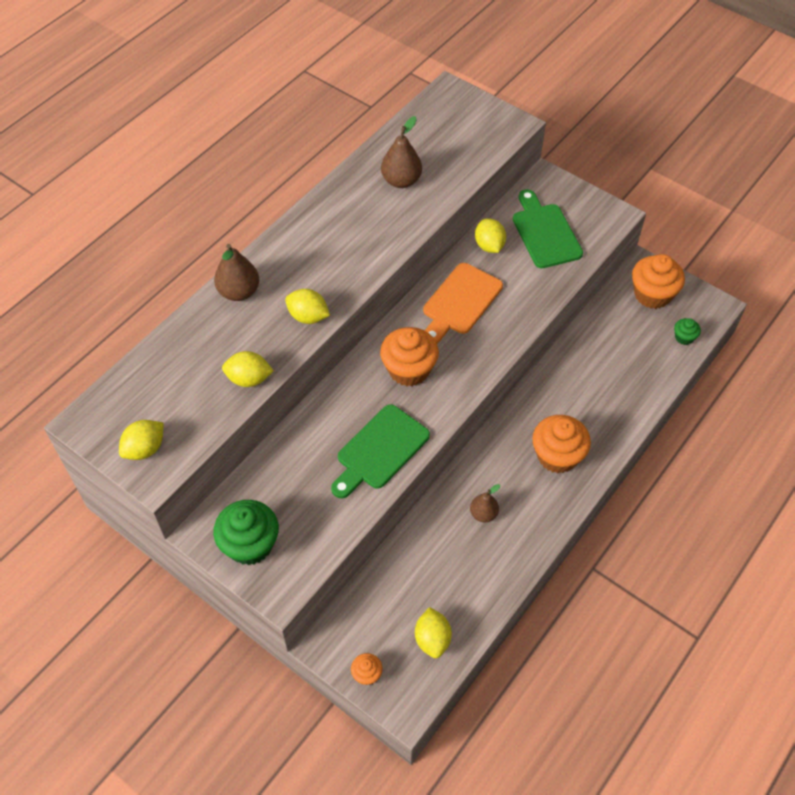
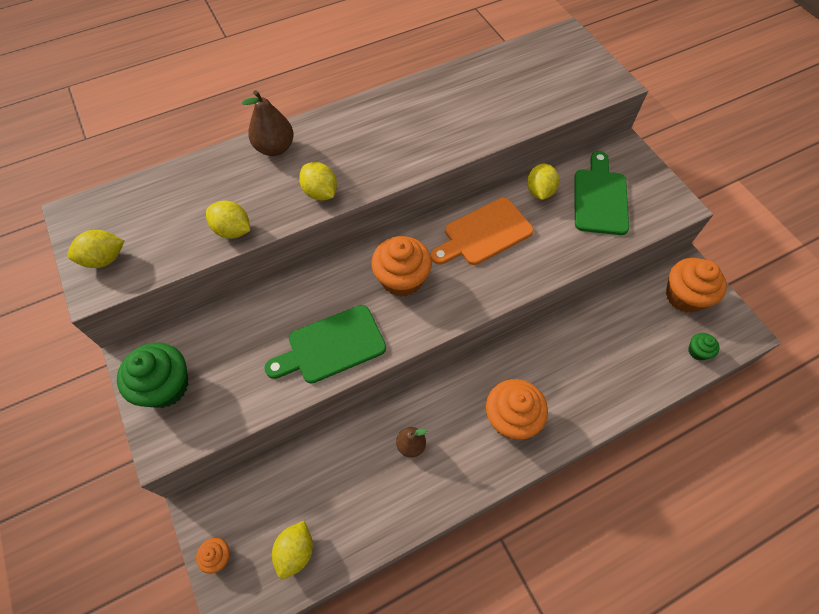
camera: 25 degrees right, 5 degrees up
brown pear [381,116,422,188] -> none

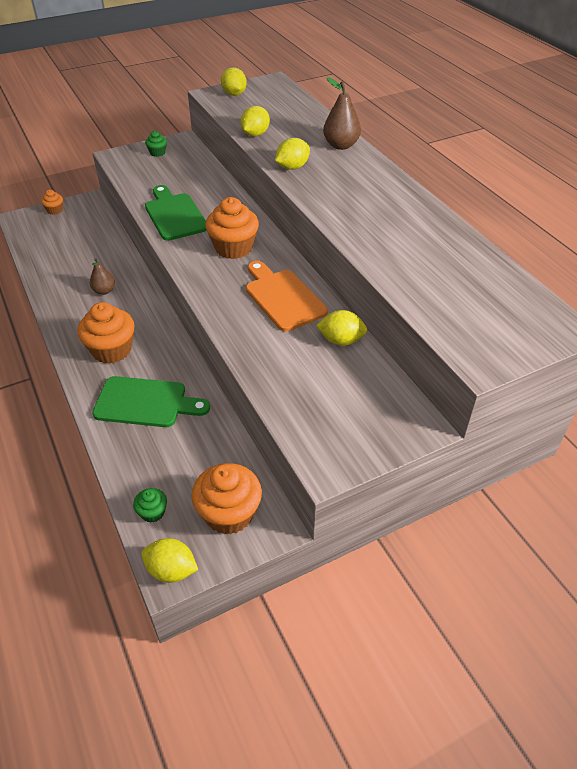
camera: 90 degrees right, 15 degrees down
green cupcake [117,343,188,408] -> green cupcake [145,131,167,157], size x0.49
yellow lemon [272,521,313,579] -> yellow lemon moved to [141,538,198,583]
green cutting board [574,151,629,235] -> green cutting board moved to [92,376,210,427]

